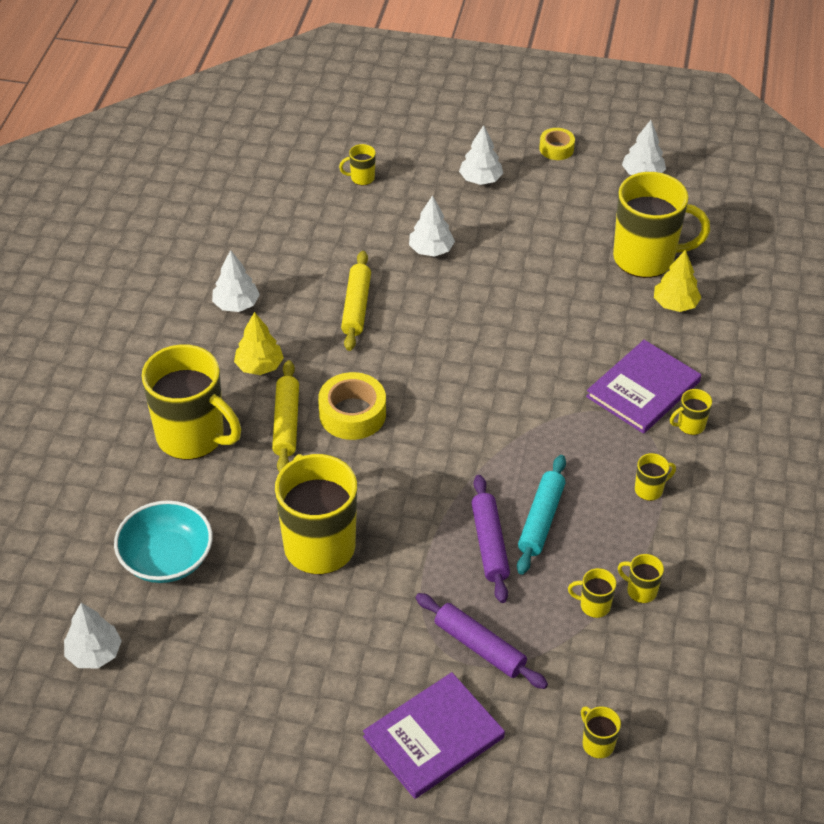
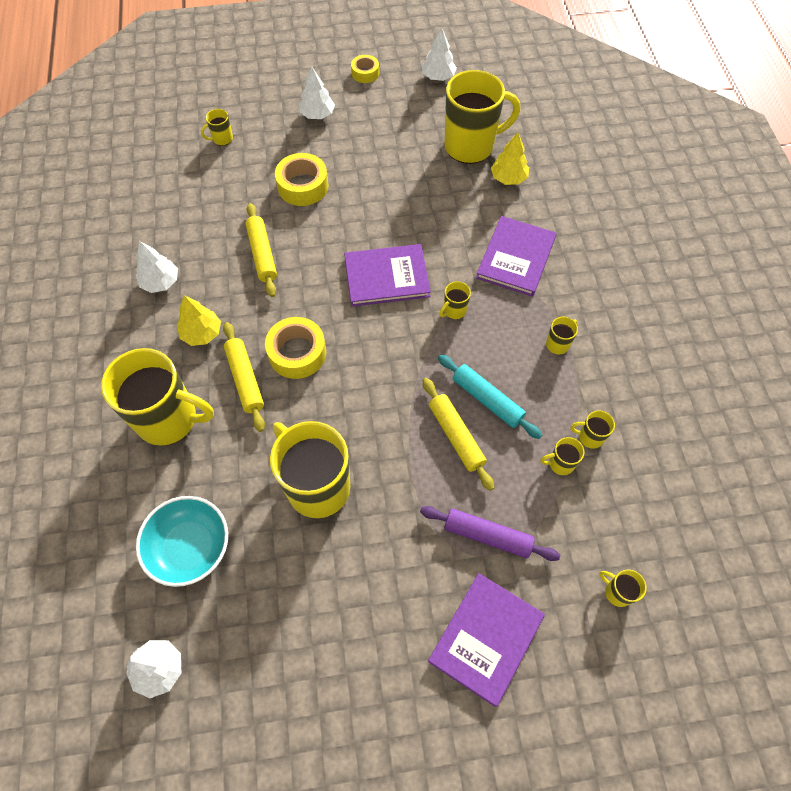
camera: 20 degrees left, 15 degrees up
white tree [409,195,455,257] -> yellow tape [275,153,328,206]
purple rolling pin [471,475,510,603] -> yellow rolling pin [423,378,494,491]
turquoise rolling pin [517,455,566,575] -> turquoise rolling pin turned 45 degrees counterclockwise [438,355,542,439]
yellow mug [670,389,712,435] -> yellow mug moved to [440,281,471,319]
none -> purple book [344,244,431,307]

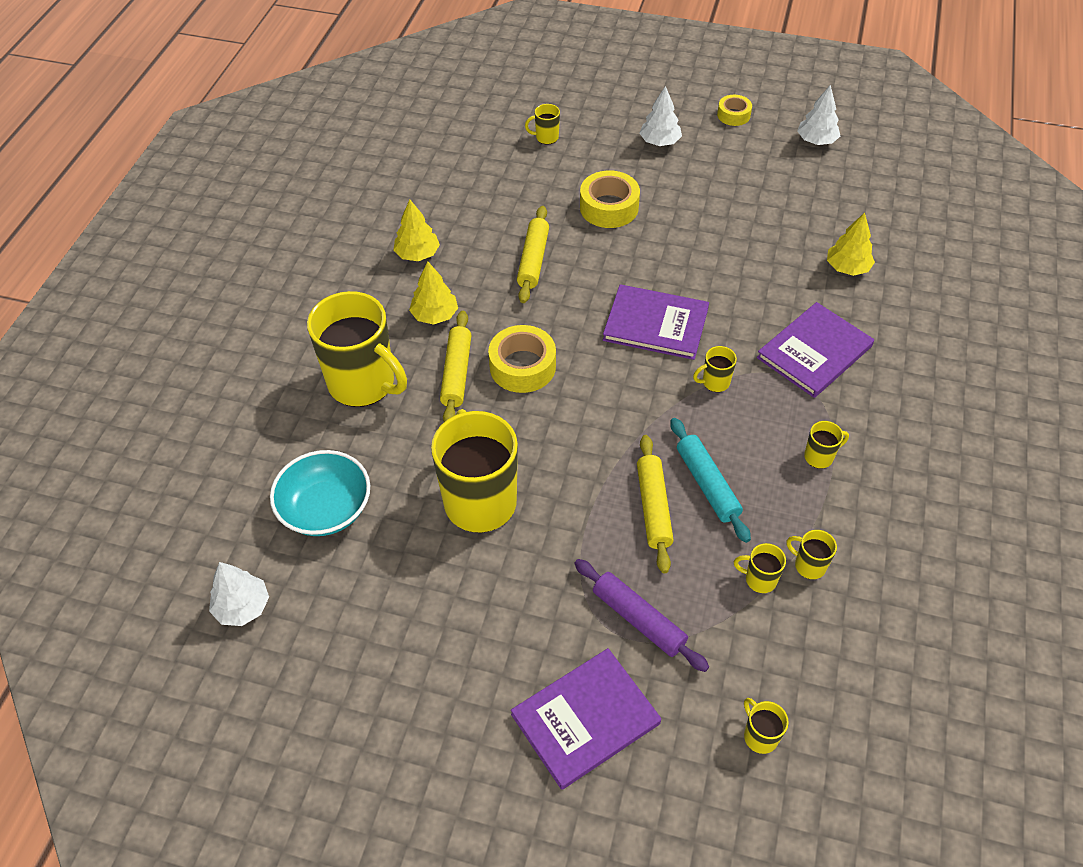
camera: 25 degrees right, 10 degrees down
white tree [136,241,178,293] -> yellow tree [393,199,440,261]
yellow mug [444,70,520,164] -> none

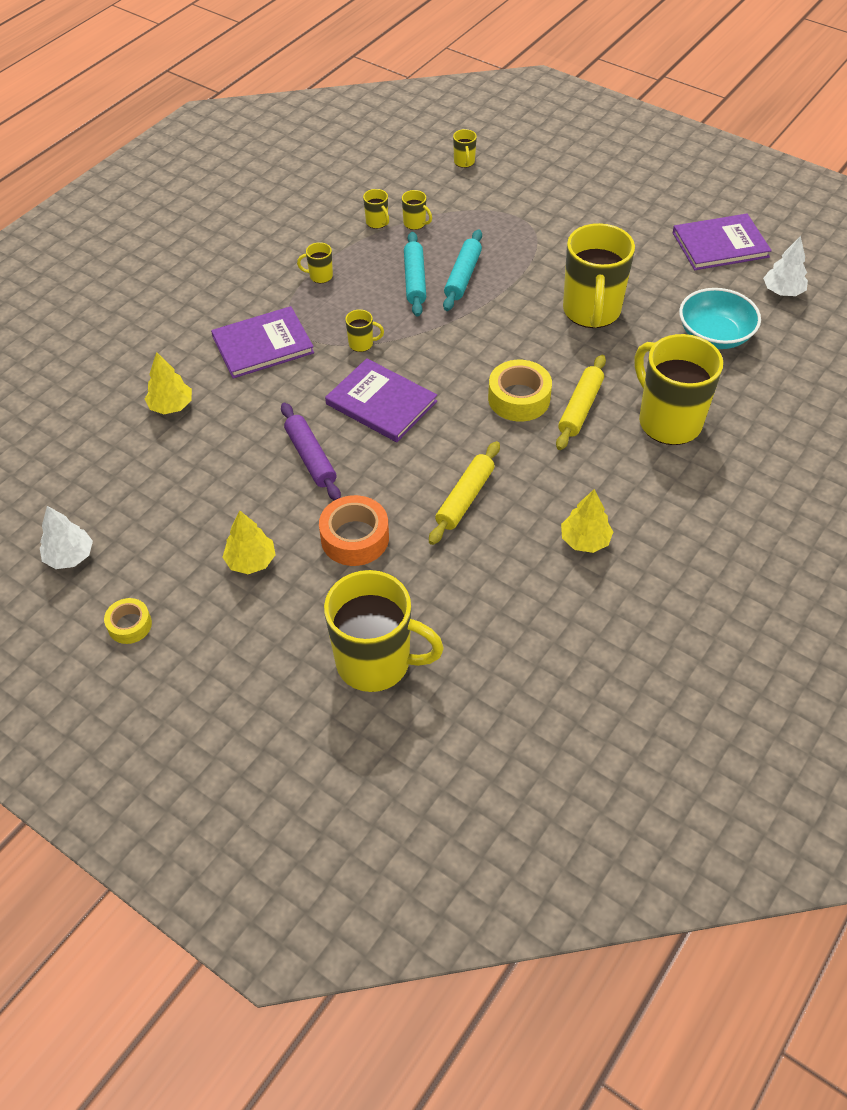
camera: 160 degrees left, 0 degrees up
yellow tree [409,261,458,325] -> yellow tree moved to [222,510,276,574]
purple book [511,648,661,790] -> purple book moved to [672,214,772,270]
yellow mug [525,104,560,144] -> yellow mug [324,570,444,692], size x2.44
purple rolling pin [574,559,709,672] -> purple rolling pin moved to [281,403,341,501]
yellow tape [580,170,640,228] -> orange tape [319,495,389,566]
yellow rolling pin [637,435,674,573] -> turquoise rolling pin [443,229,482,311]
white tree [640,86,682,146] -> none

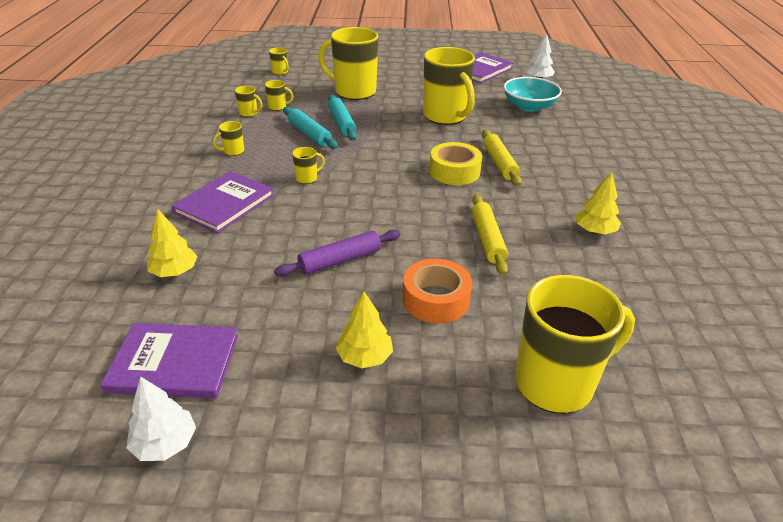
camera: 35 degrees left, 15 degrees down
yellow tape [104,598,152,644] -> none
purple rolling pin [281,403,341,501] -> purple rolling pin turned 60 degrees counterclockwise [274,230,400,276]
purple book [325,358,437,442] -> purple book moved to [100,323,238,399]
yellow mug [634,334,723,445] -> yellow mug moved to [318,27,378,100]

